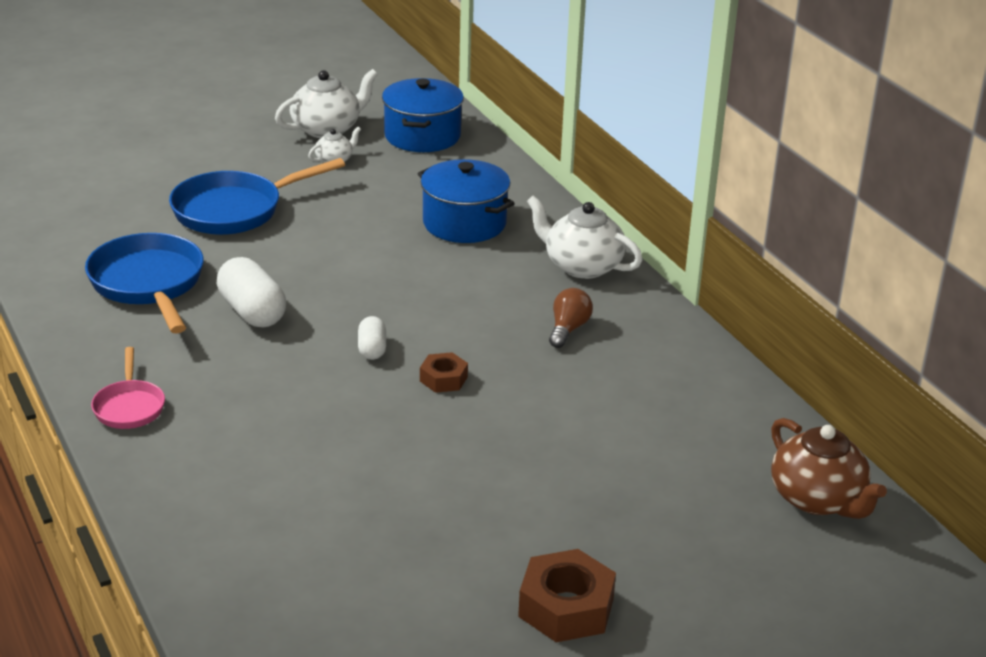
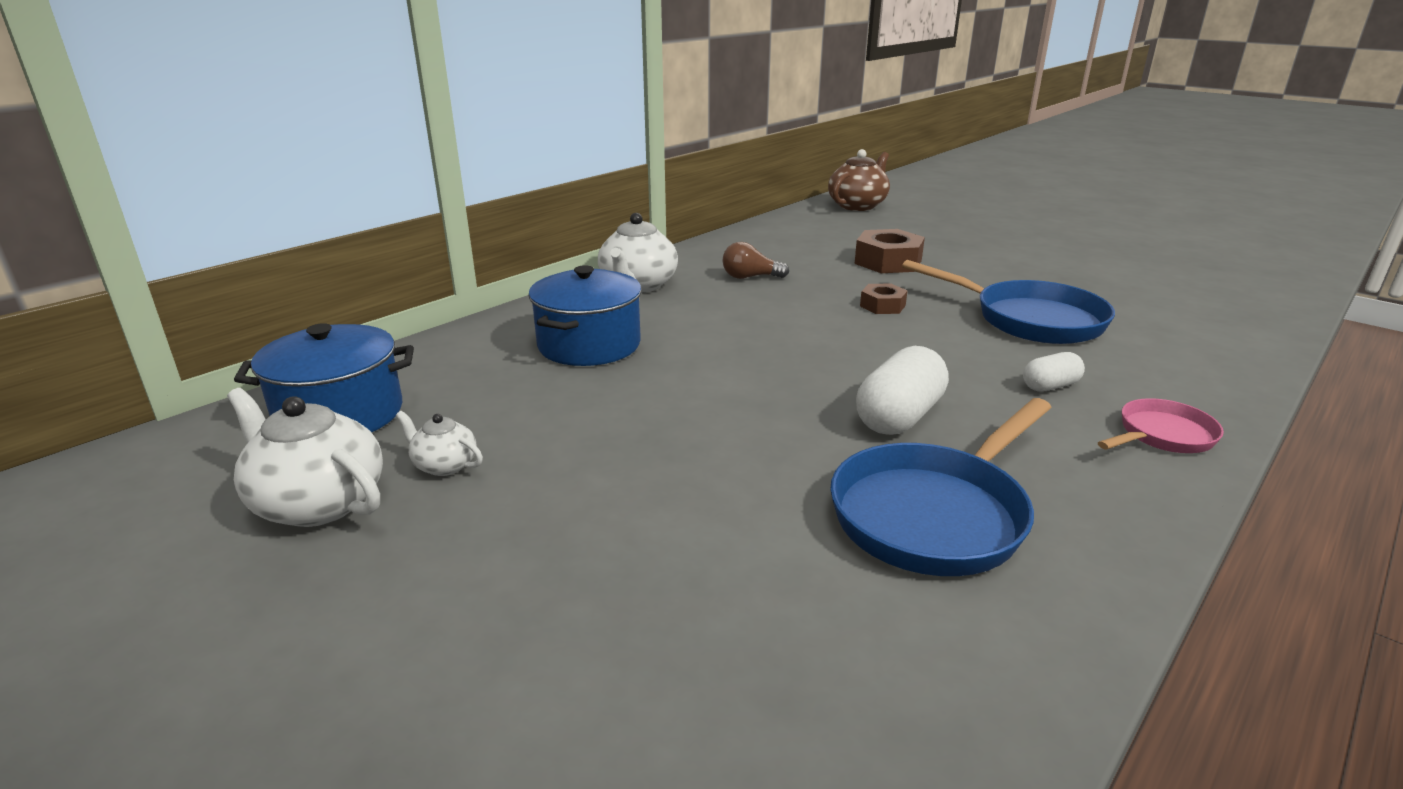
camera: 110 degrees left, 5 degrees down
blue pan [169,158,345,235] -> blue pan moved to [902,260,1115,344]
white capsule [358,316,386,360] -> white capsule moved to [1023,352,1085,392]
brown nut [518,549,616,642] -> brown nut moved to [854,229,925,273]

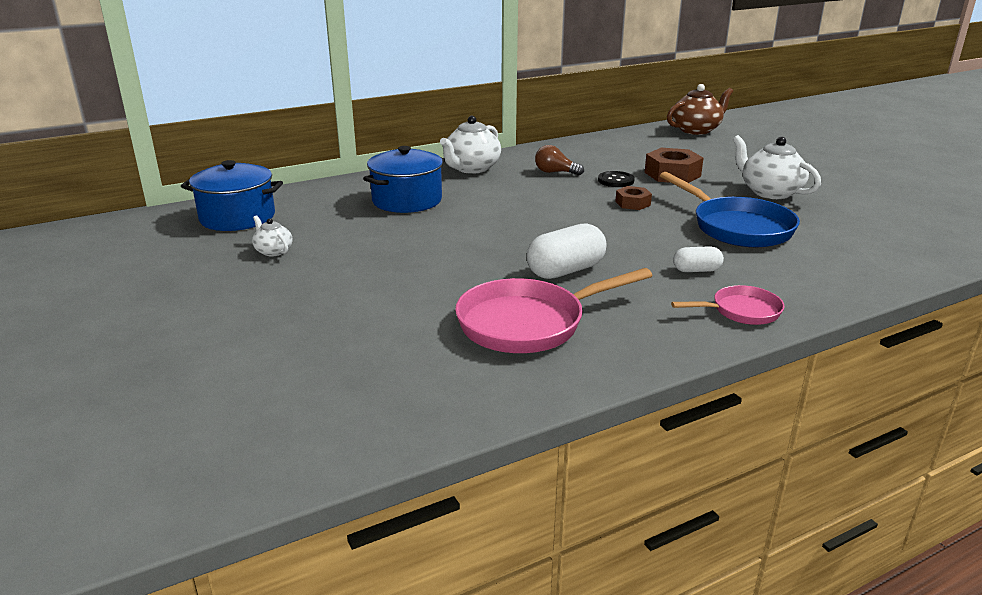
camera: 20 degrees right, 0 degrees up
white teapot [227,388,383,527] -> white teapot moved to [733,135,821,199]
blue pan [830,398,1052,576] -> pink pan [455,268,653,353]
none -> black button [598,171,635,187]

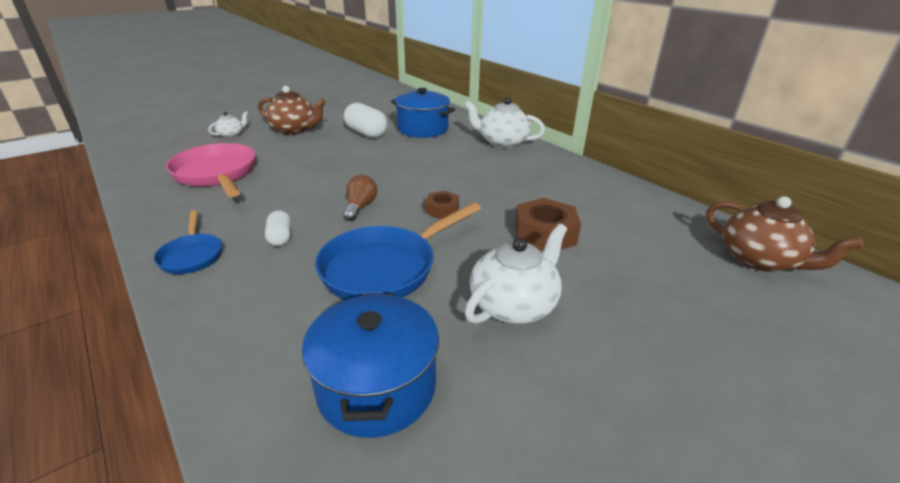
camera: 80 degrees right, 5 degrees up
blue pot [181,160,283,231] -> blue pot moved to [302,293,439,438]
white teapot [252,215,293,256] -> white teapot moved to [208,111,248,138]
white capsule [527,223,606,279] -> white capsule moved to [344,103,388,138]
brown light bulb [535,145,584,176] -> brown light bulb moved to [344,175,377,221]
black button [598,171,635,187] -> none
pink pan [671,285,785,325] -> blue pan [154,210,222,274]
none -> brown teapot [258,86,326,135]

